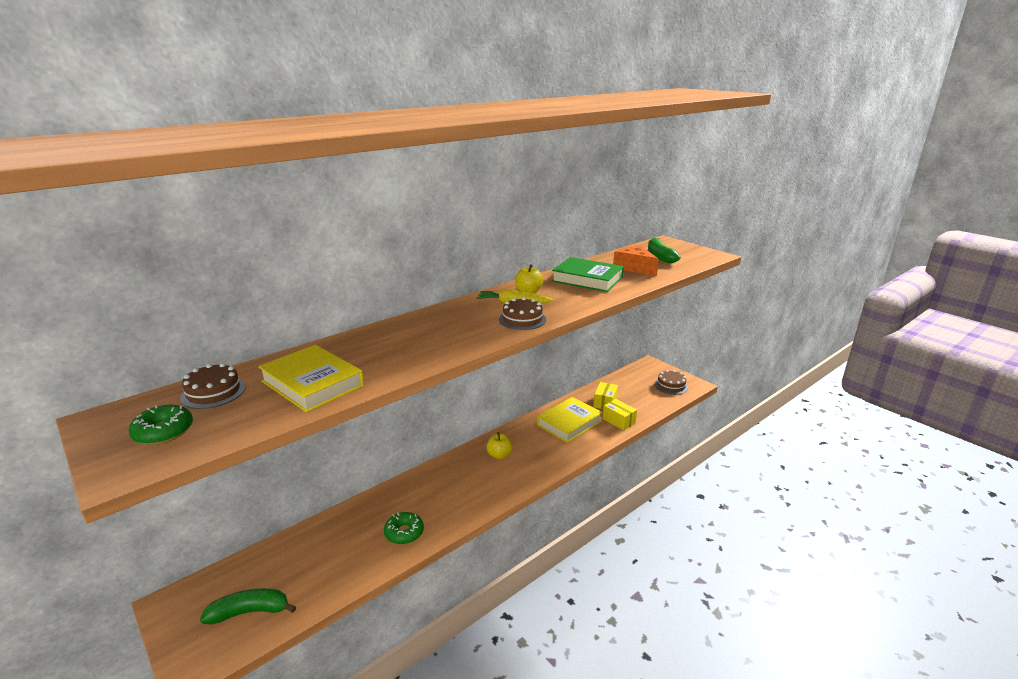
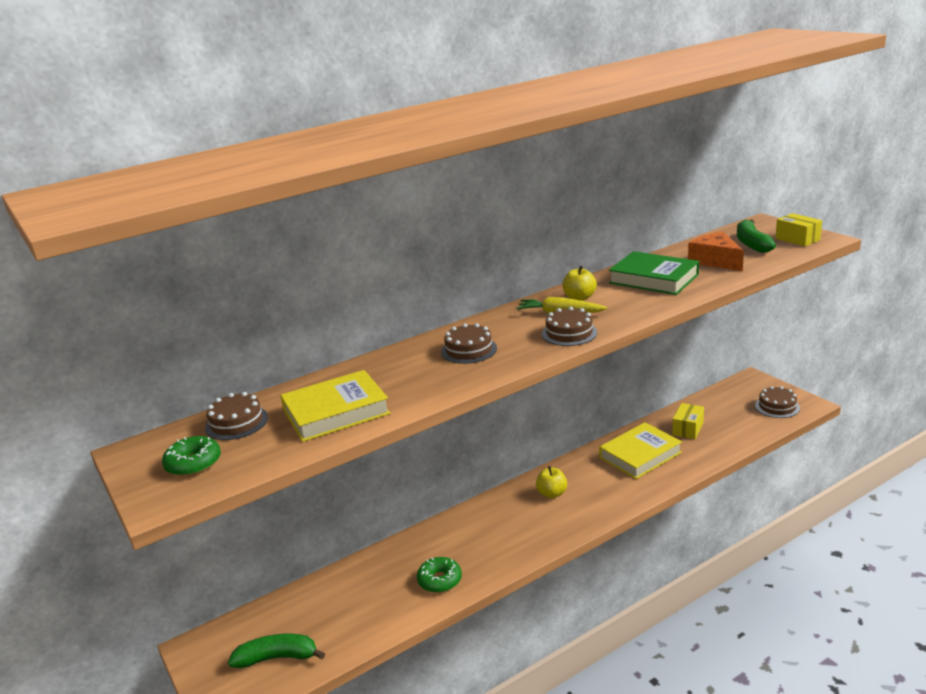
camera: 10 degrees right, 0 degrees up
yellow book [258,344,364,412] -> yellow book turned 75 degrees counterclockwise [280,370,390,442]
yellow box [603,399,637,430] -> yellow box moved to [776,213,822,247]
none -> brown cake [441,323,497,364]

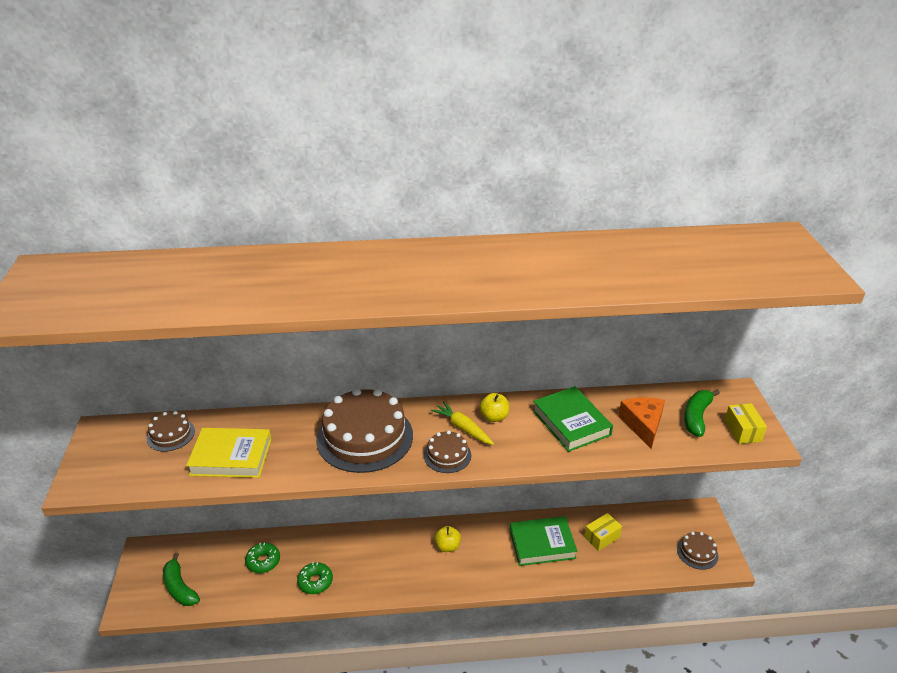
camera: 25 degrees right, 10 degrees up
green donut [162,436,221,476] -> green donut moved to [245,543,280,573]
green banana [228,634,325,668] -> green banana turned 150 degrees counterclockwise [163,553,200,606]
brown cake [441,323,497,364] -> brown cake [316,388,413,473], size x2.07
yellow book [599,422,682,479] -> green book [510,516,577,566]

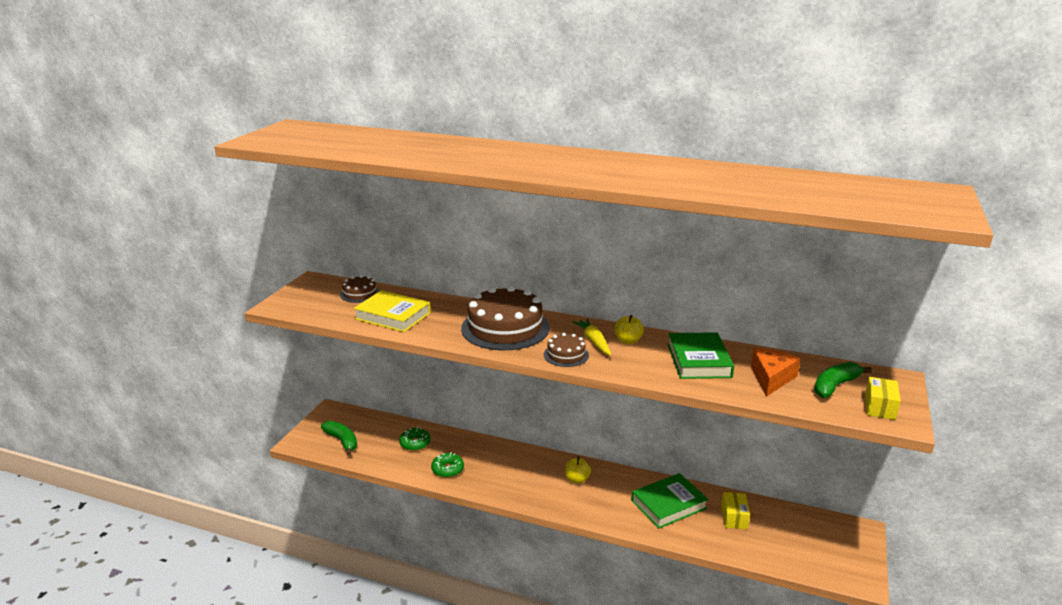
camera: 25 degrees right, 10 degrees down
green banana [163,553,200,606] -> green banana turned 150 degrees clockwise [321,421,357,456]
green book [510,516,577,566] -> green book turned 45 degrees counterclockwise [632,473,708,529]
yellow box [584,513,622,551] -> yellow box turned 75 degrees counterclockwise [721,492,750,529]
brown cake [677,532,719,570] -> none

